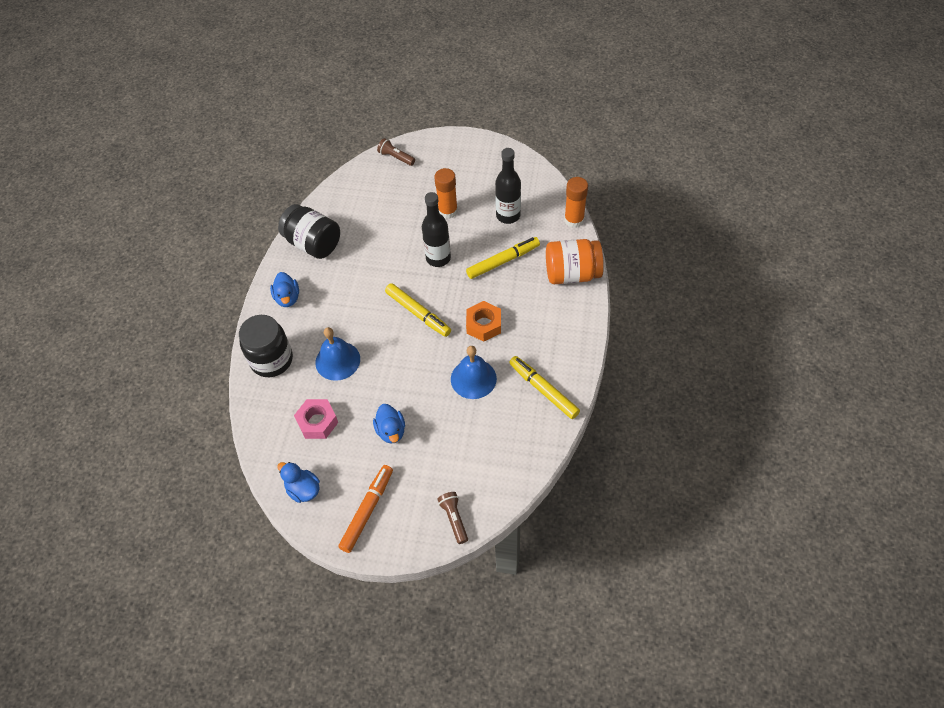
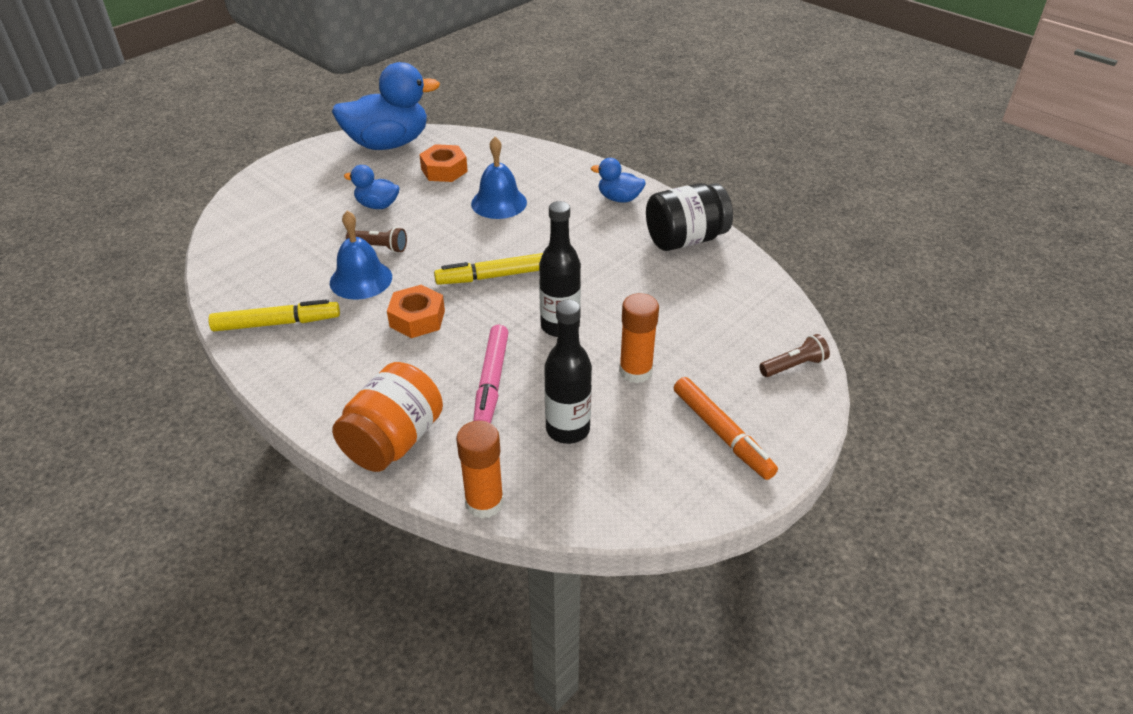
camera: 120 degrees right, 15 degrees down
black jar [239,315,293,377] -> none
blue duck [277,462,320,503] -> blue duck [332,62,440,150], size x2.06
pink nut [294,399,338,439] -> orange nut [419,144,468,182]
orange marker [338,465,393,553] -> orange marker moved to [674,377,778,480]
brown flashlight [437,492,468,544] -> brown flashlight moved to [346,227,407,253]
yellow marker [466,237,540,279] -> pink marker [473,325,509,423]

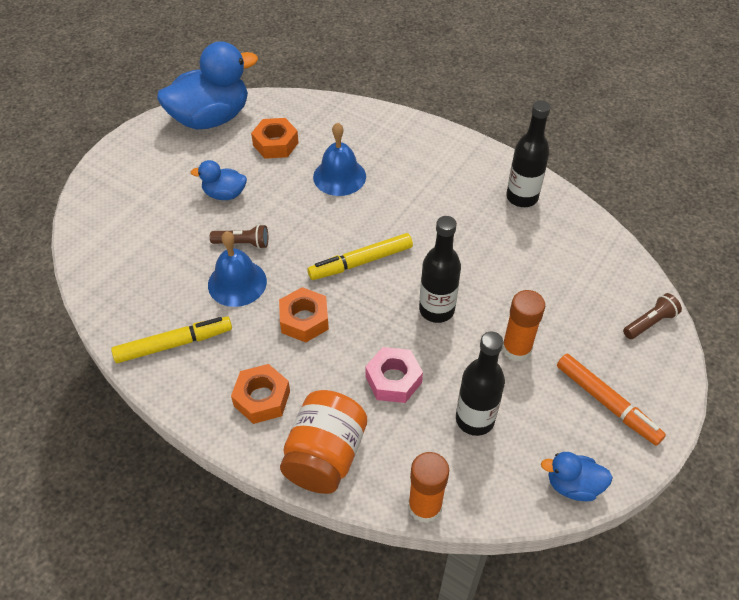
camera: 10 degrees left, 10 degrees up
pink marker [473,325,509,423] -> pink nut [365,347,423,403]
blue duck [591,158,646,203] -> blue duck moved to [541,452,613,501]
black jar [646,183,733,251] -> black bottle [506,100,551,207]
none -> orange nut [231,364,290,424]

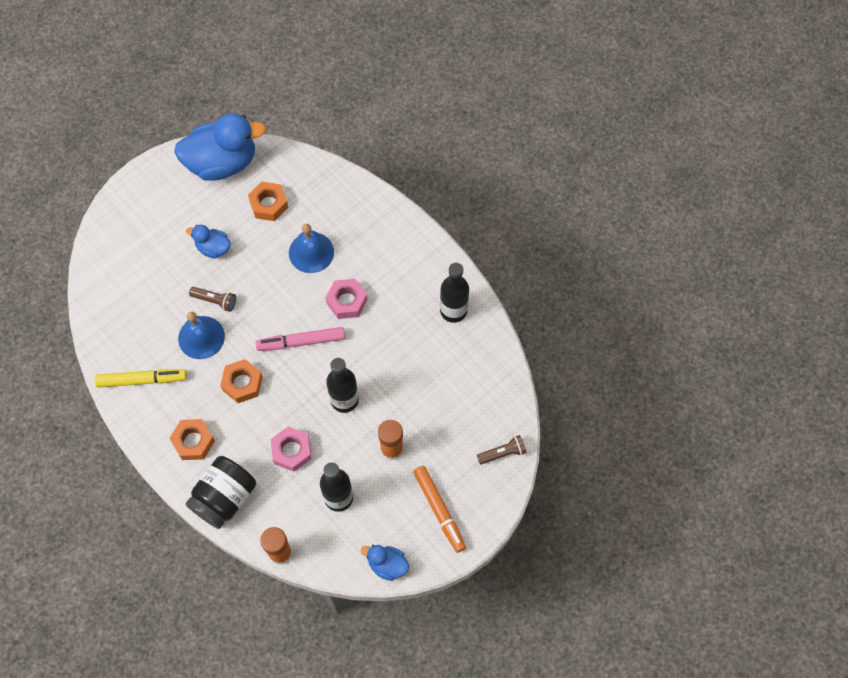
camera: 15 degrees right, 15 degrees up
orange jar [280,390,367,494] -> black jar [186,456,256,529]
yellow marker [307,233,413,280] -> pink marker [256,327,345,351]
none -> pink nut [326,279,367,319]

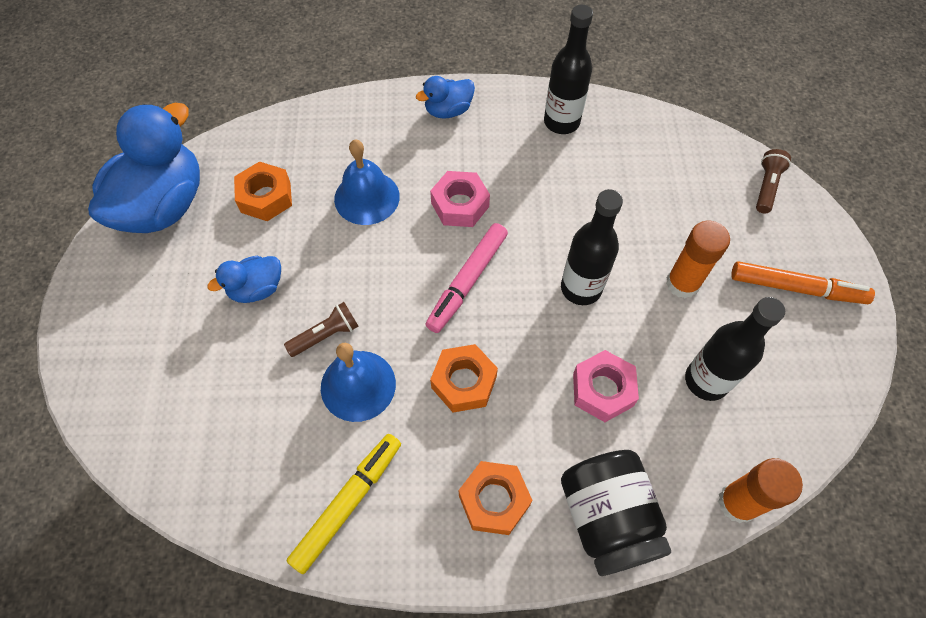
camera: 50 degrees left, 5 degrees down
blue duck [361,545,409,581] -> blue duck moved to [416,76,475,119]

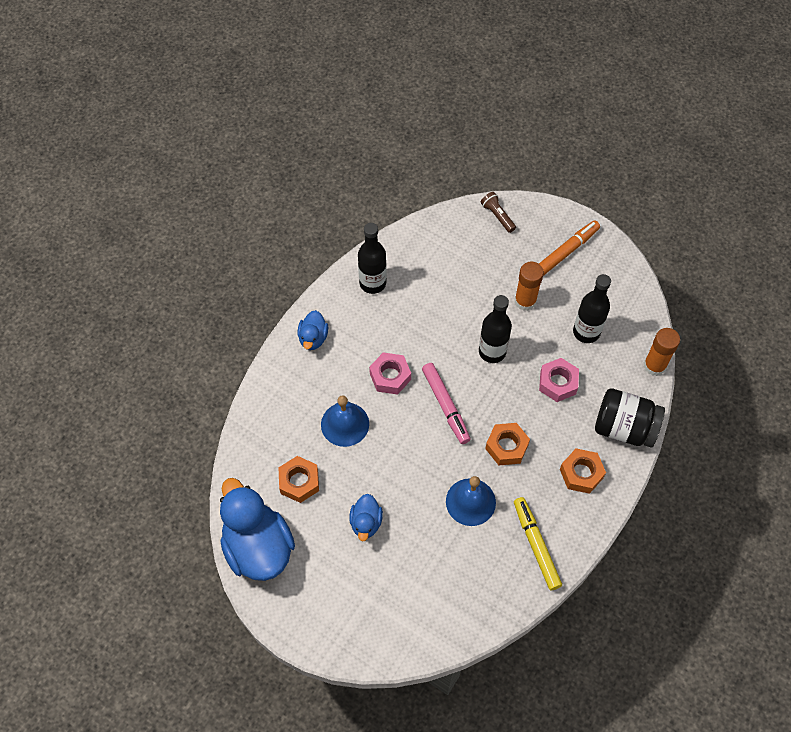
camera: 55 degrees left, 0 degrees up
brown flashlight [284,302,359,357] -> none

